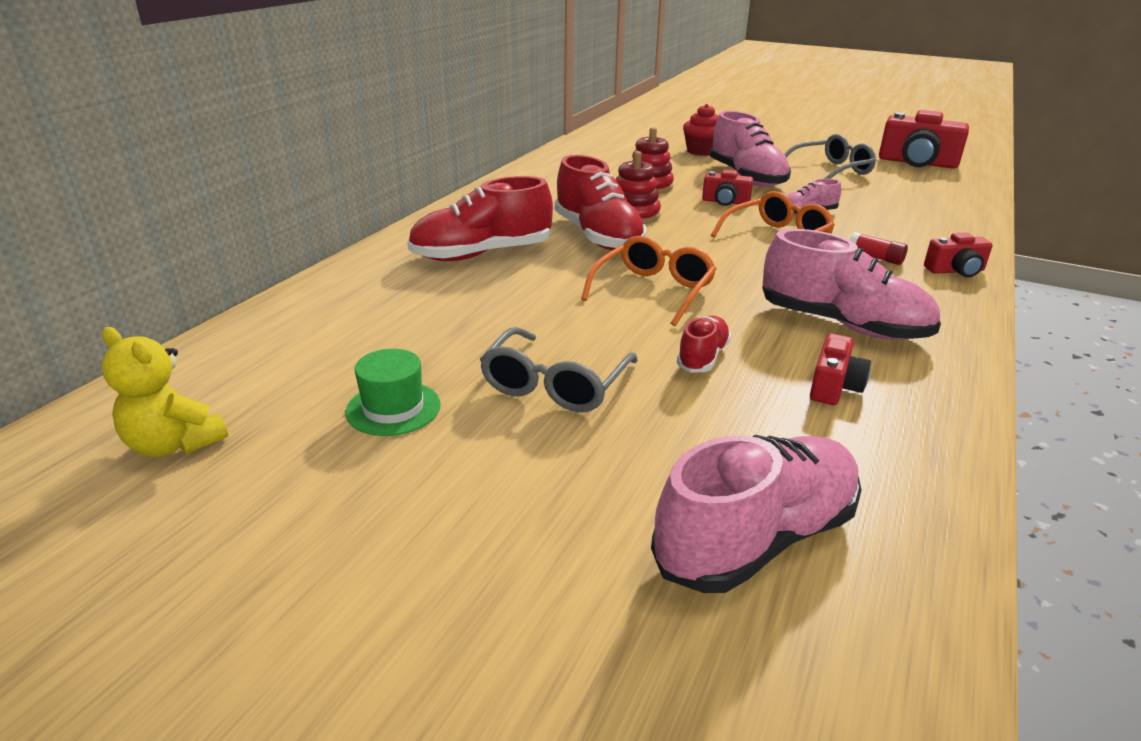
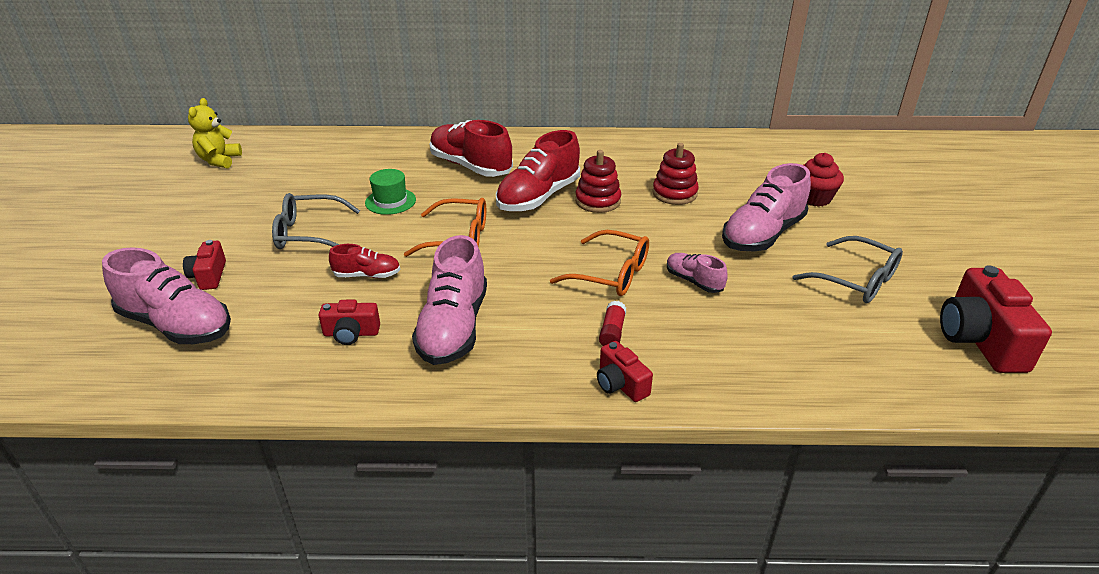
camera: 65 degrees right, 5 degrees up
green hat [346,349,441,436] -> green hat moved to [365,169,416,215]
red camera [702,170,753,206] -> red camera moved to [183,240,226,290]

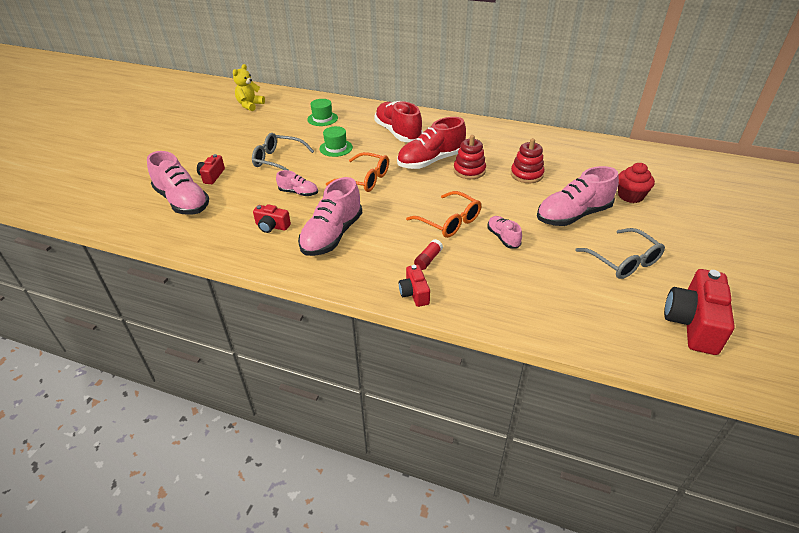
camera: 20 degrees right, 5 degrees up
red shoe [329,244,400,278] -> pink shoe [276,170,318,196]
none -> green hat [307,99,338,126]

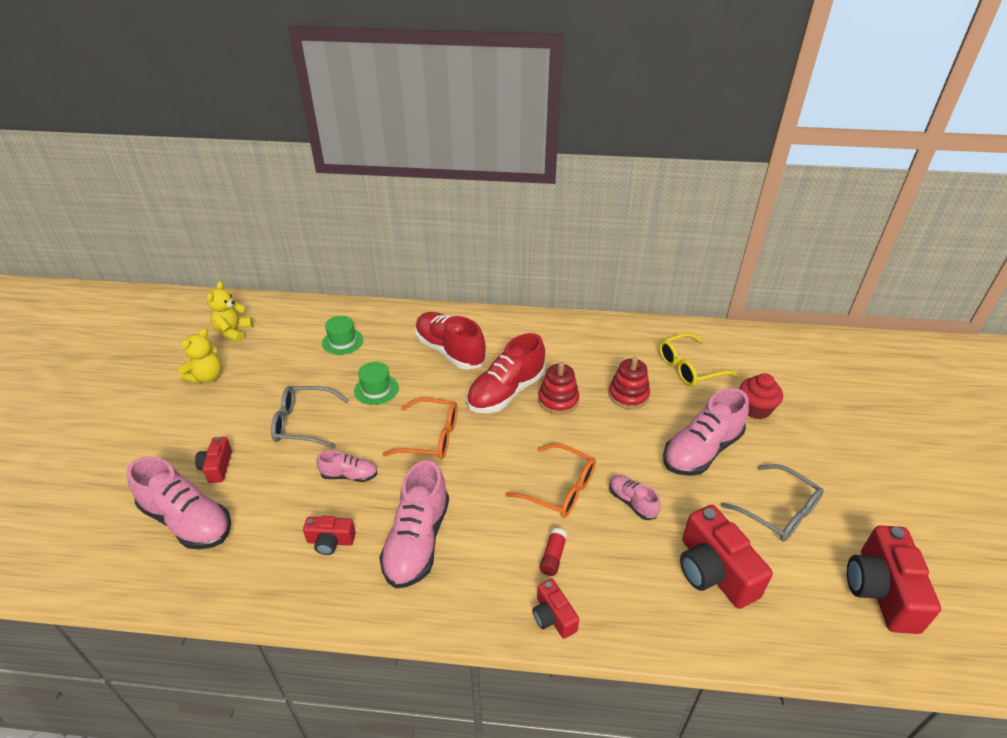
camera: 15 degrees left, 0 degrees up
none -> yellow teddy bear [178,328,222,384]
none -> yellow glasses [659,333,738,386]
none -> red camera [680,505,773,609]

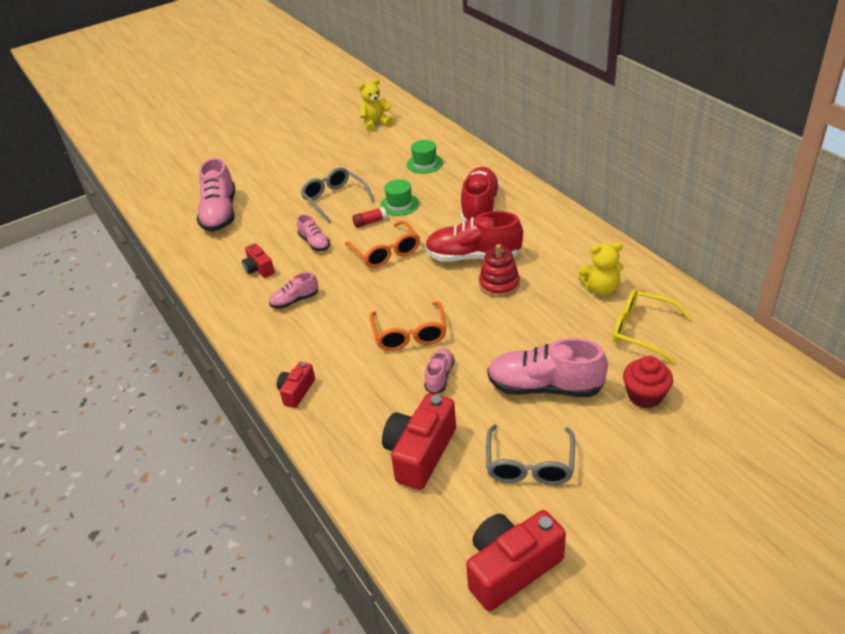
camera: 55 degrees right, 0 degrees up
yellow teddy bear [178,328,222,384] -> yellow teddy bear moved to [578,242,624,296]
red camera [195,437,232,483] -> none
pink shoe [379,460,449,588] -> pink shoe [269,272,318,309], size x0.52
red glue stick [540,528,567,576] -> red glue stick moved to [352,207,387,228]
red stacking toy [609,357,650,409] -> none

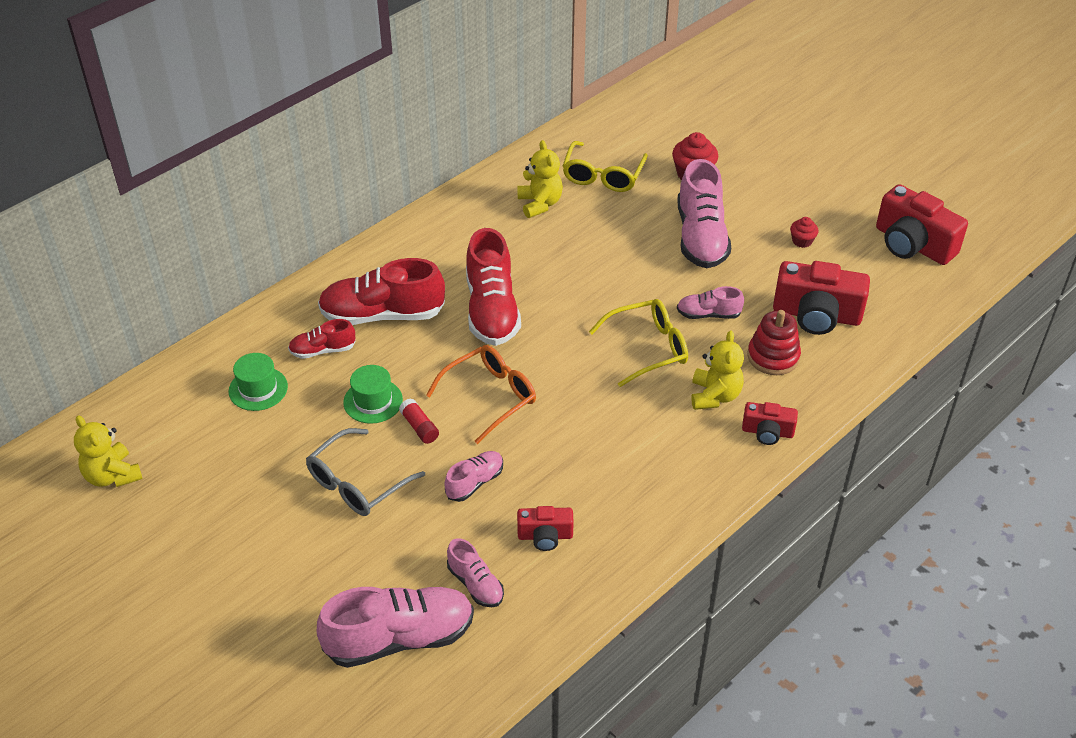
camera: 105 degrees left, 5 degrees up
red camera [242,243,275,278] -> red camera turned 45 degrees clockwise [517,506,574,551]
pink shoe [269,272,318,309] -> pink shoe moved to [447,538,504,607]
orange glasses [370,301,447,351] -> yellow glasses [589,299,688,387]
red stacking toy [479,244,520,298] -> red stacking toy moved to [748,310,801,375]
grey glasses [486,424,575,485] -> red cupcake [790,217,819,248]
none -> red shoe [288,319,356,359]
none -> yellow teddy bear [691,331,744,410]

